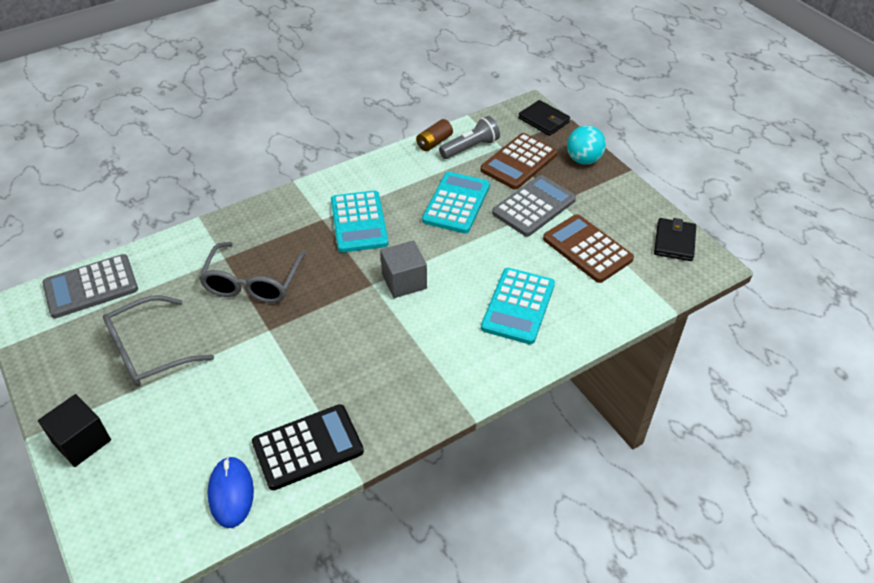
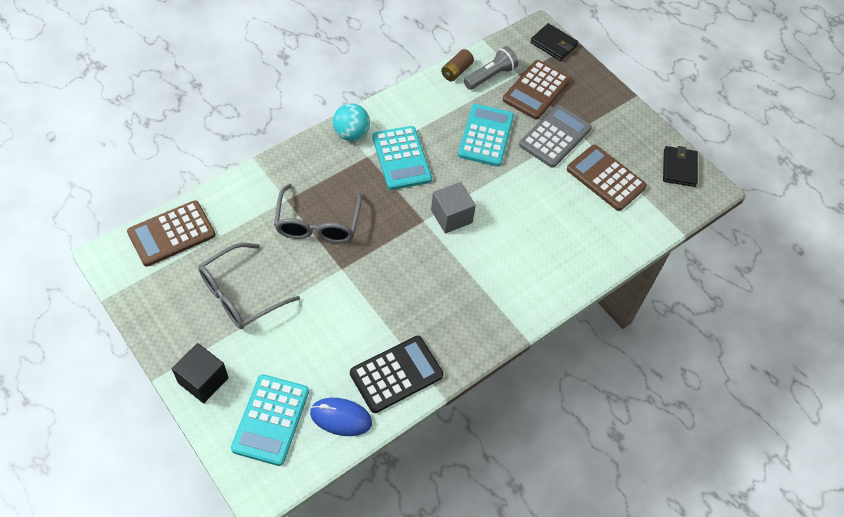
camera: 10 degrees left, 10 degrees up
grey calculator [43,254,138,318] -> brown calculator [127,200,216,267]
blue mouse [208,456,254,528] -> blue mouse turned 60 degrees counterclockwise [310,398,372,436]
turquoise calculator [481,268,555,344] -> turquoise calculator moved to [231,374,309,466]
turquoise ball [567,125,606,165] -> turquoise ball moved to [333,103,370,141]

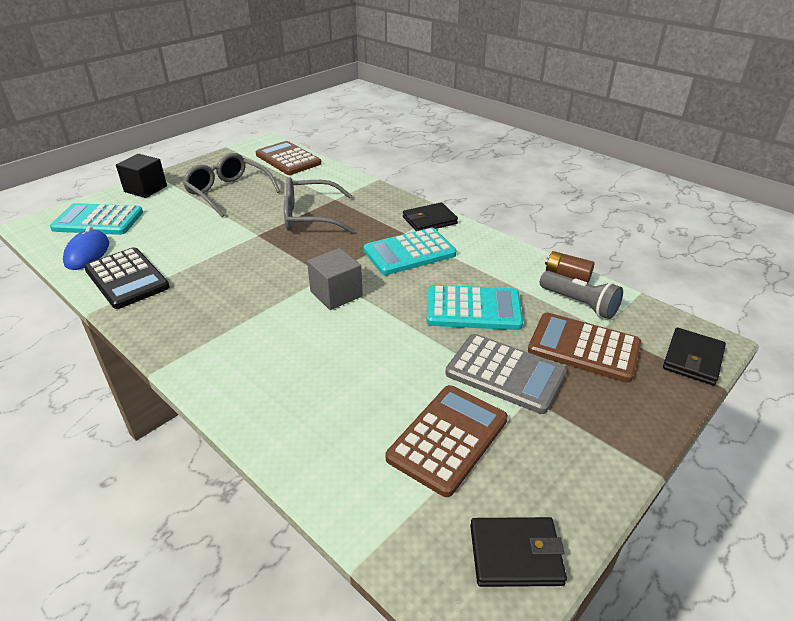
camera: 85 degrees right, 20 degrees down
turquoise ball [333,103,370,141] -> black wallet [403,202,458,231]

